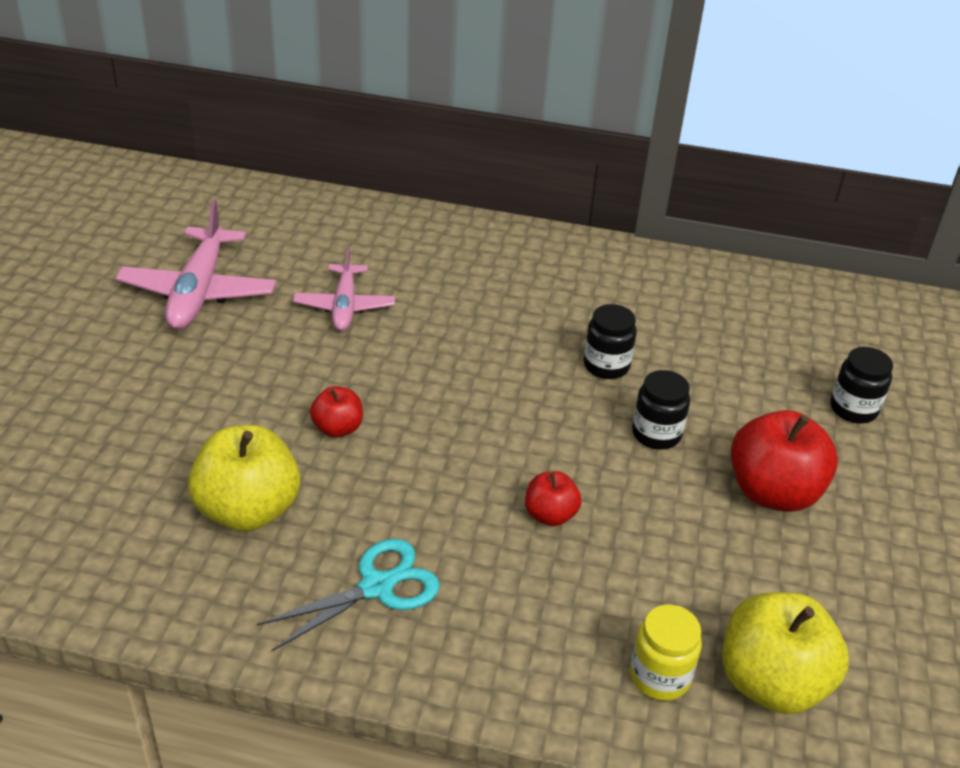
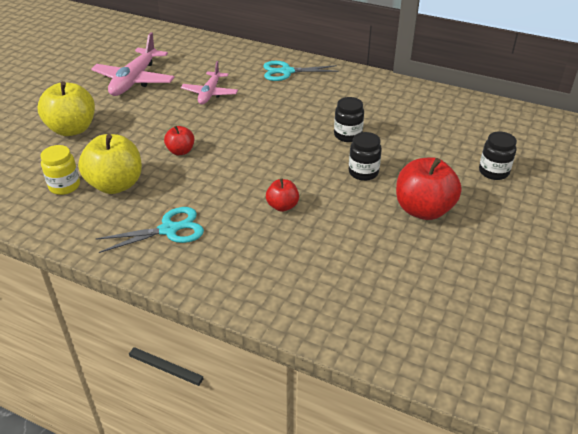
camera: 15 degrees right, 0 degrees up
yellow jar [630,605,702,701] -> yellow jar moved to [40,145,80,195]
yellow apple [723,592,849,714] -> yellow apple moved to [38,81,95,136]
none -> turquoise scissors [263,61,339,81]

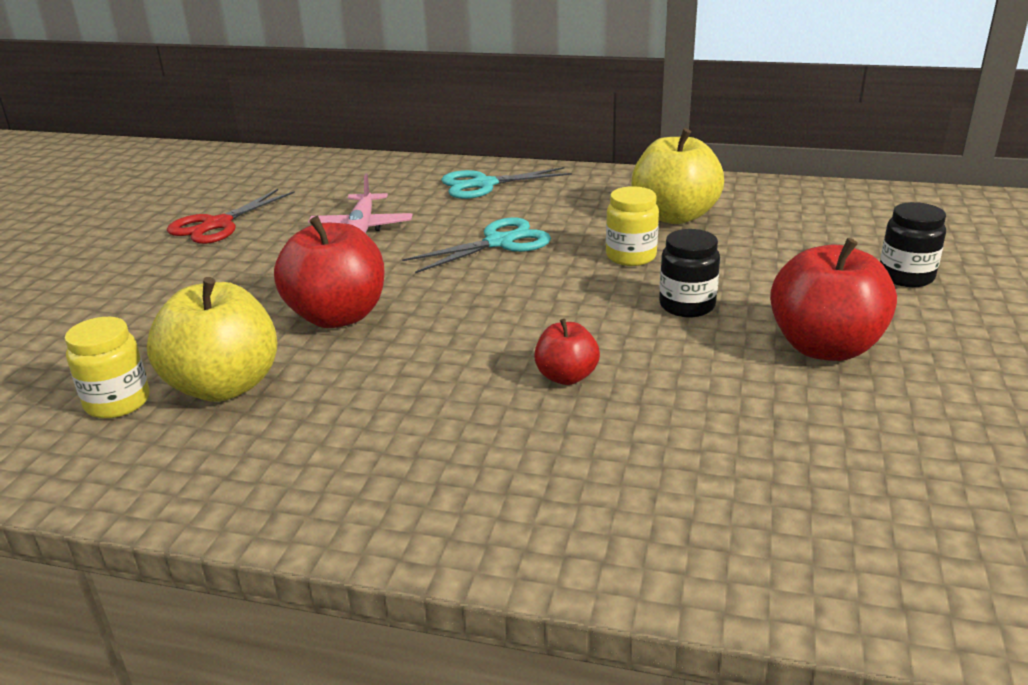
camera: 10 degrees left, 10 degrees down
yellow apple [38,81,95,136] -> yellow apple moved to [631,128,724,224]
pink plane [91,32,175,96] -> red scissors [167,189,295,244]
turquoise scissors [96,207,204,253] -> turquoise scissors moved to [402,217,551,273]
red apple [164,126,194,155] -> red apple [274,216,384,328], size x1.89
black jar [334,97,364,142] -> yellow jar [606,186,659,266]

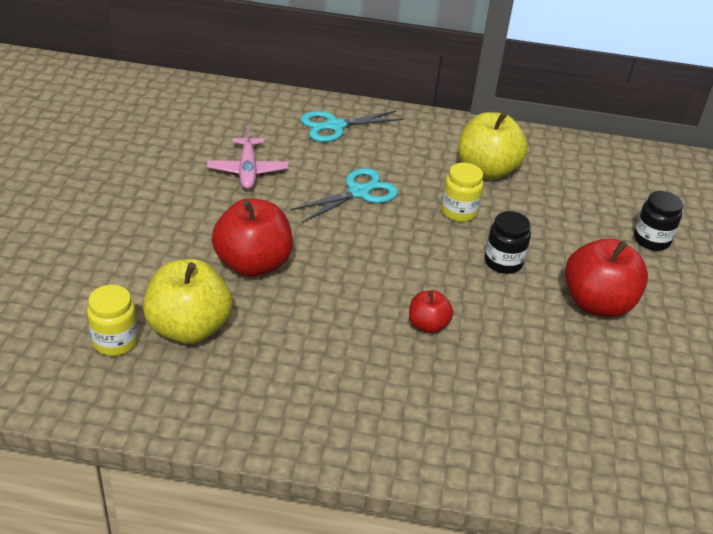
camera: 10 degrees left, 10 degrees up
red scissors [167,189,295,244] -> none

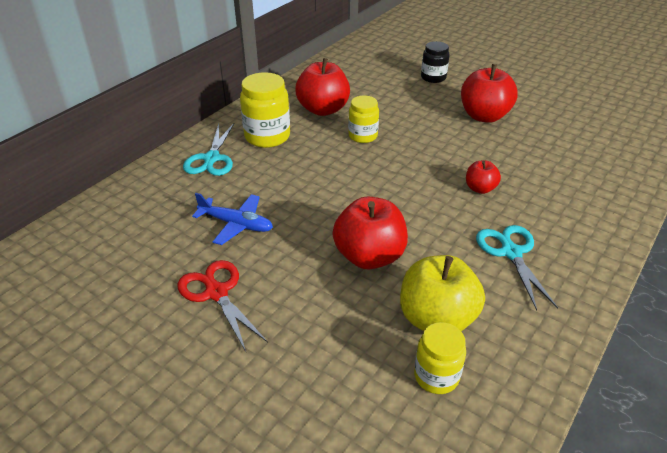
camera: 60 degrees left, 0 degrees up
pink plane [207,123,289,189] -> blue plane [192,193,273,245]
turquoise scissors [290,168,398,223] -> turquoise scissors moved to [476,225,558,310]
yellow apple [458,112,528,180] -> red apple [295,58,350,116]
black jar [485,211,531,274] -> none
none -> red scissors [177,260,268,352]
none -> yellow jar [240,72,290,148]

